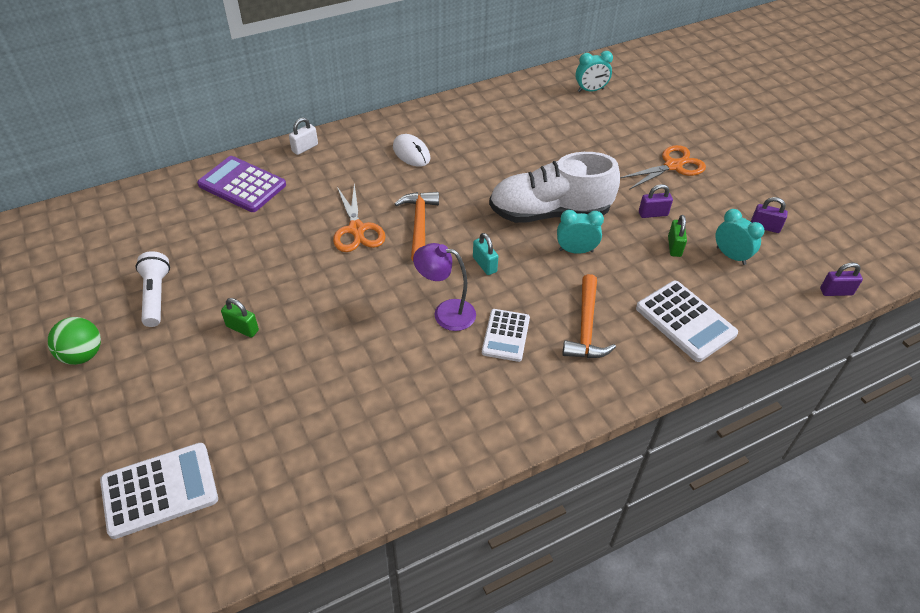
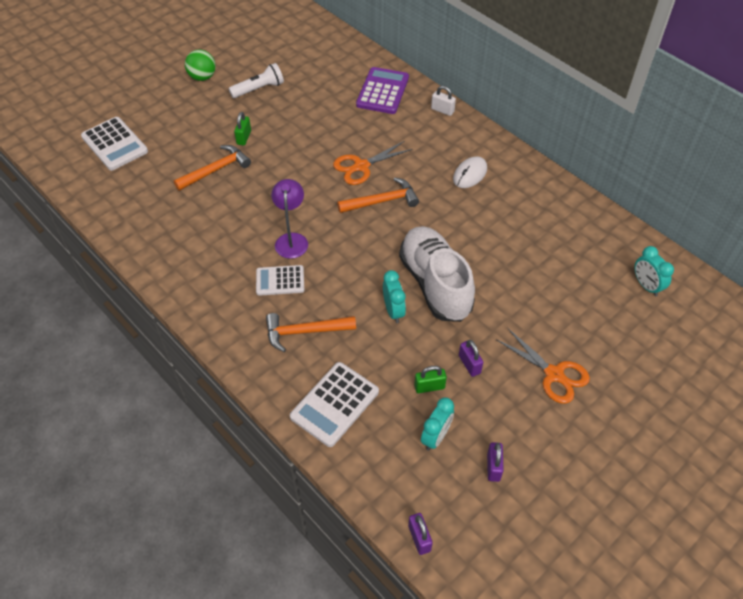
camera: 75 degrees right, 5 degrees up
turquoise padlock [473,233,498,275] -> none
none -> orange hammer [174,145,251,191]

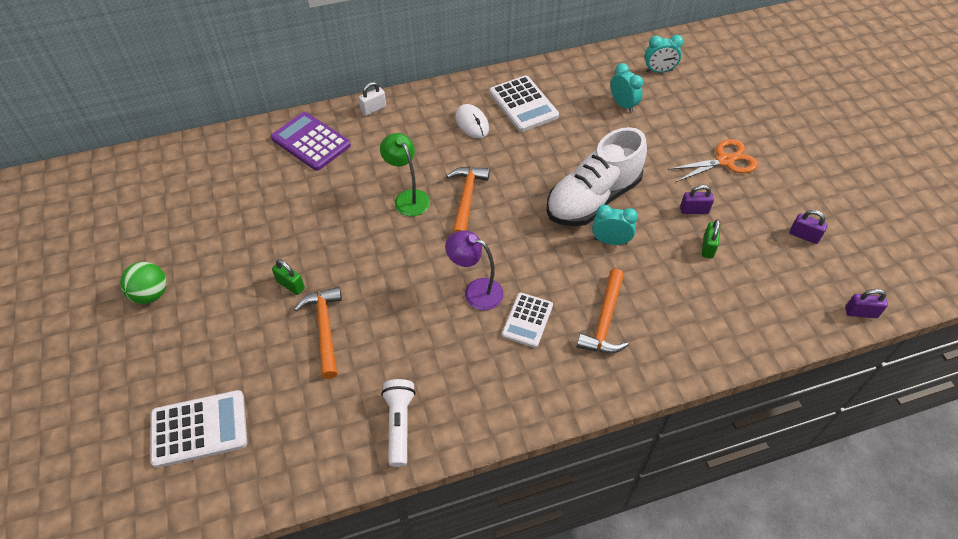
camera: 65 degrees left, 0 degrees up
white flashlight [229,63,284,98] -> white flashlight moved to [381,379,416,467]
white calculator [290,362,379,447] -> white calculator moved to [489,75,559,132]
orange scissors [333,141,413,185] -> green lamp [380,133,430,216]
white shoe [399,226,475,322] -> white shoe turned 45 degrees counterclockwise [547,127,647,226]
turquoise clock [421,398,454,451] -> turquoise clock moved to [610,63,643,113]

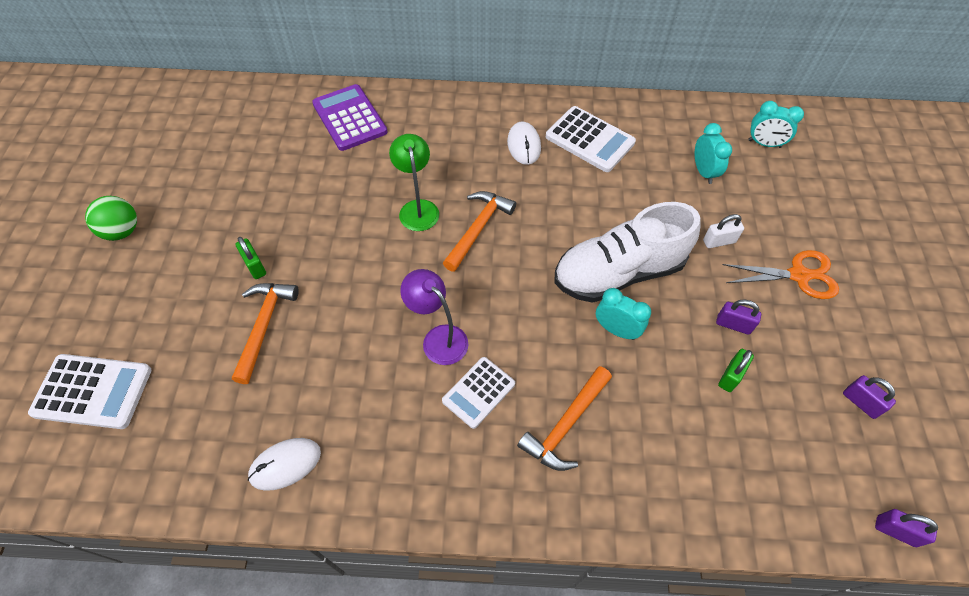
camera: 20 degrees right, 5 degrees up
white padlock [359,82,386,116] -> white padlock moved to [703,214,744,248]
white flashlight [381,379,416,467] -> white mouse [248,438,321,491]
white calculator [489,75,559,132] -> white calculator turned 45 degrees counterclockwise [546,106,636,172]

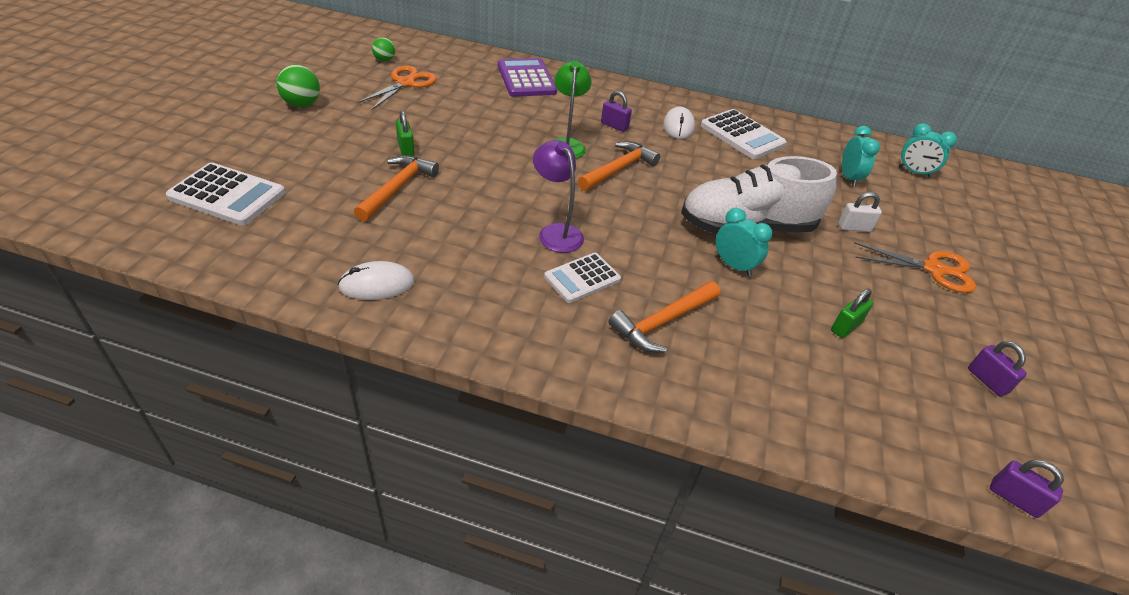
camera: 10 degrees right, 15 degrees down
purple padlock [716,300,761,335] -> purple padlock moved to [601,91,632,132]
none -> orange scissors [357,66,437,110]
none -> green ball [372,37,395,62]

